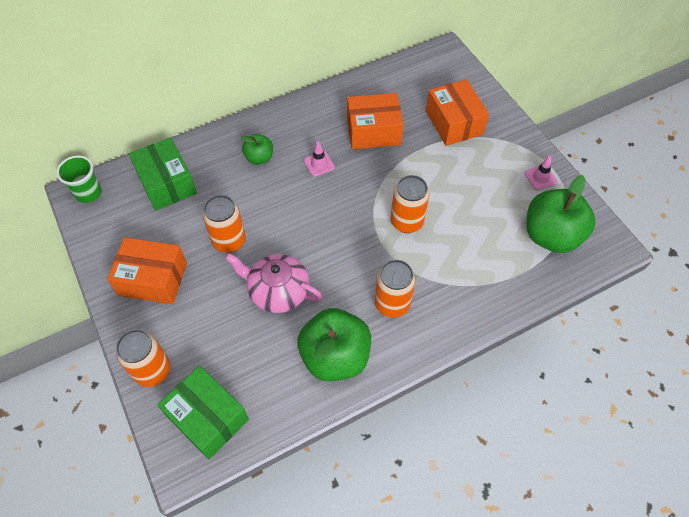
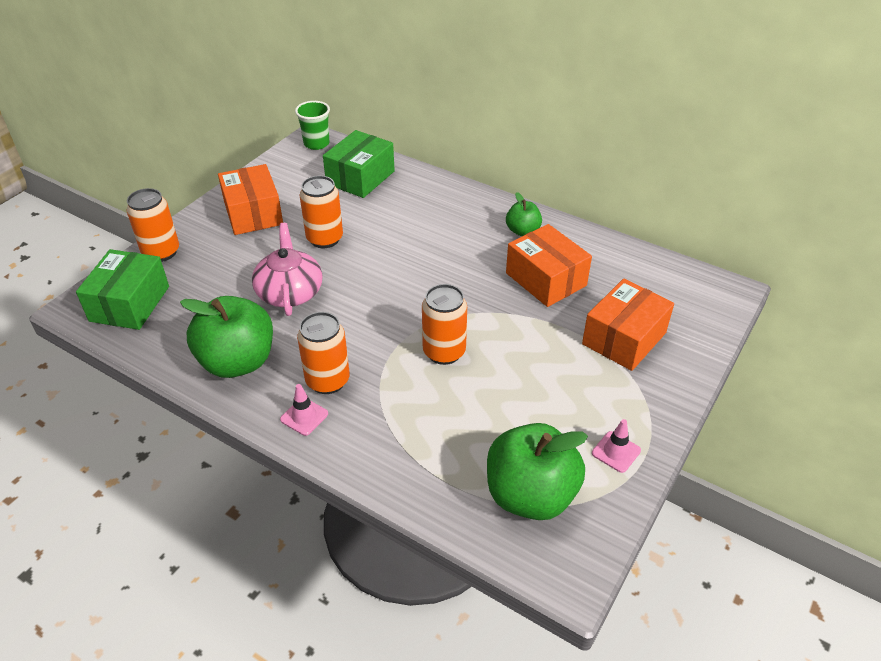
camera: 60 degrees right, 15 degrees down
green apple [241,134,273,165] -> green apple moved to [506,192,542,236]
pink traffic cone [304,142,335,177] -> pink traffic cone moved to [280,384,328,436]

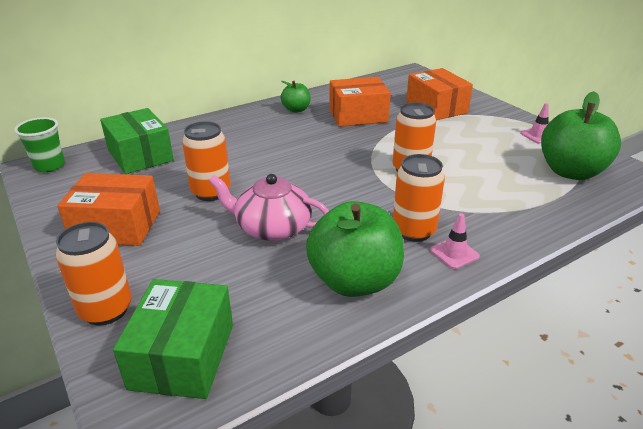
camera: 65 degrees left, 10 degrees down
green box [76,249,169,330] -> green box turned 60 degrees clockwise [113,279,233,399]

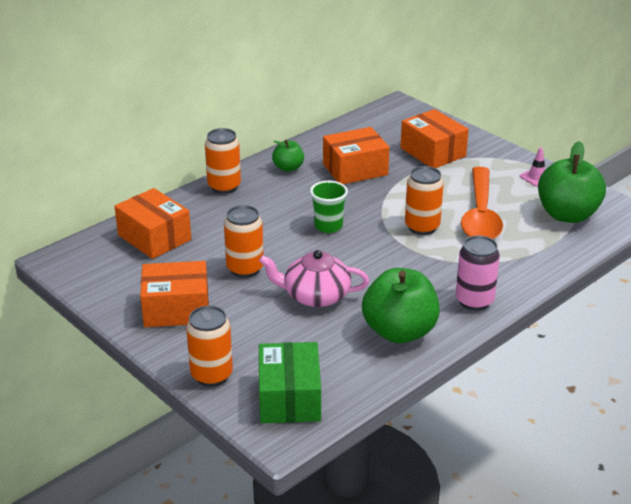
camera: 10 degrees left, 0 degrees up
green cup [14,117,65,172] -> green cup moved to [310,181,348,233]
green box [100,108,174,174] -> orange box [115,188,191,259]
orange can [393,154,445,242] -> orange can moved to [205,128,241,194]
pink traffic cone [430,213,480,269] -> pink can [456,236,500,311]
none -> orange spoon [461,167,503,239]

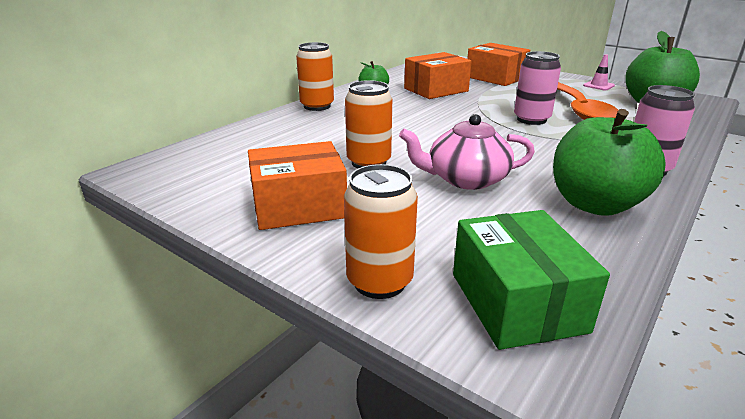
camera: 10 degrees left, 5 degrees down
orange box [115,188,191,259] -> none
green cup [310,181,348,233] -> none
orange can [405,166,444,235] -> pink can [514,51,561,125]

